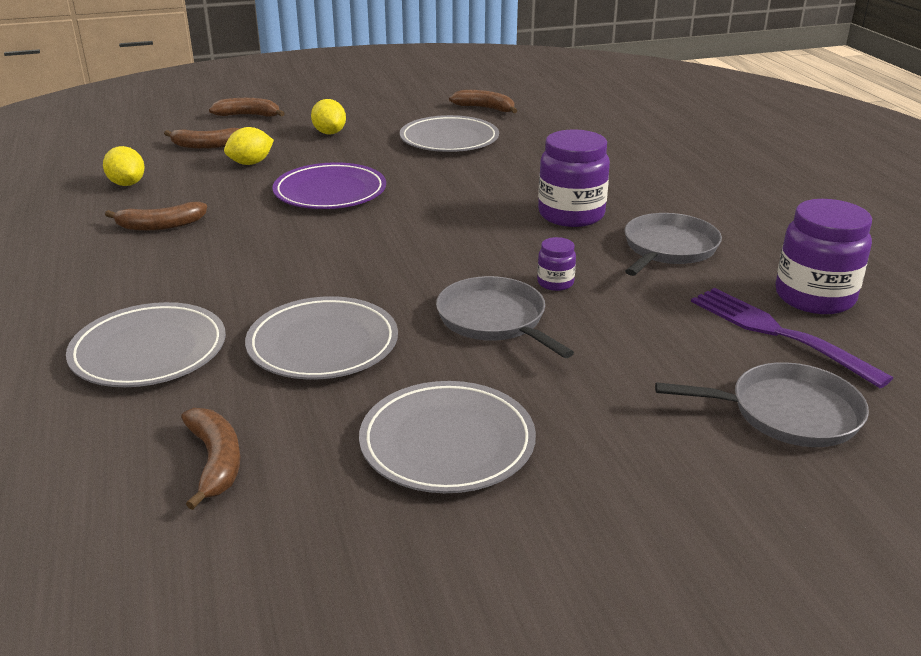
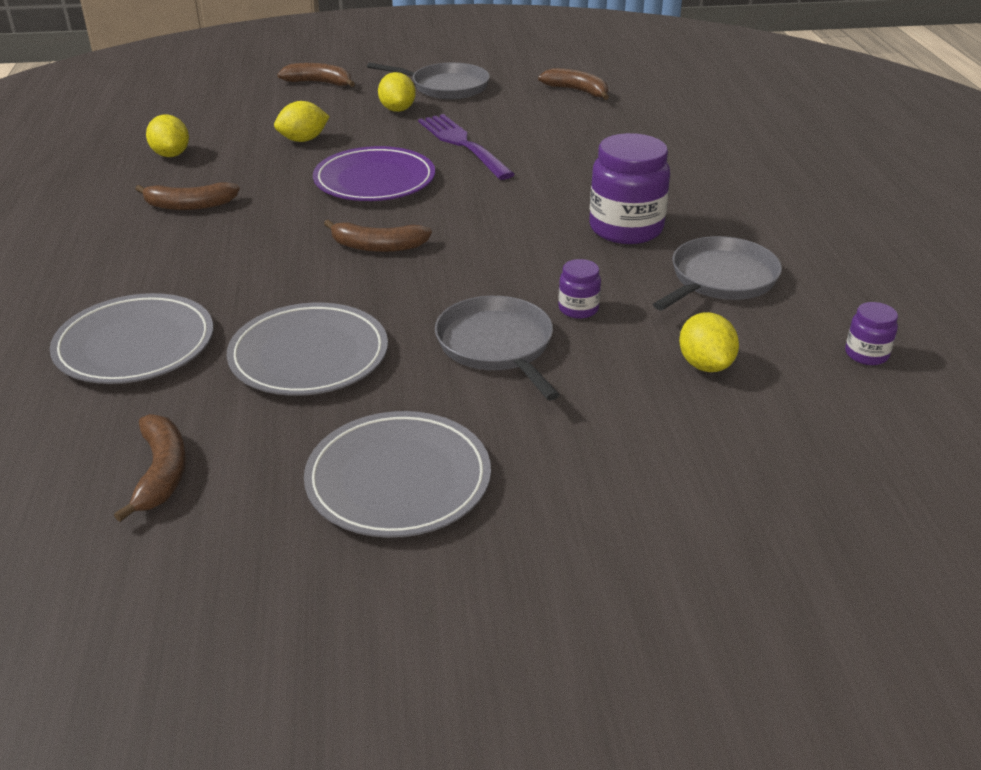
camera: 10 degrees right, 5 degrees up
brown banana [164,128,241,149] -> brown banana moved to [324,220,432,252]
grey plate [400,115,499,152] -> none
grey pan [655,362,869,447] -> grey pan moved to [367,63,490,99]
purple fork [691,288,893,388] -> purple fork moved to [418,114,515,180]
purple jar [775,199,872,314] -> purple jar [845,302,898,365], size x0.48
none -> yellow lemon [679,312,739,372]

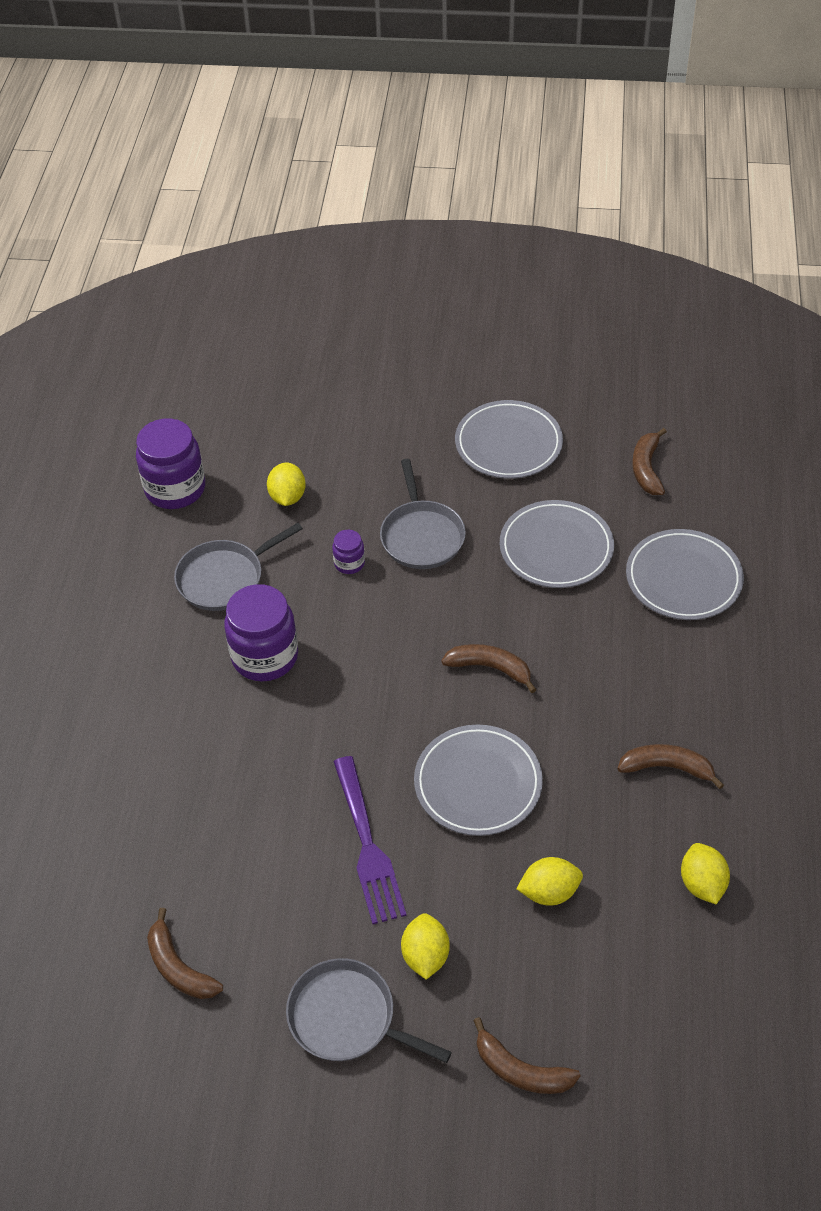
camera: 165 degrees left, 15 degrees up
purple plate [313,146,435,201] -> grey plate [414,725,543,836]
purple jar [845,302,898,365] -> purple jar [136,418,205,509], size x2.08

